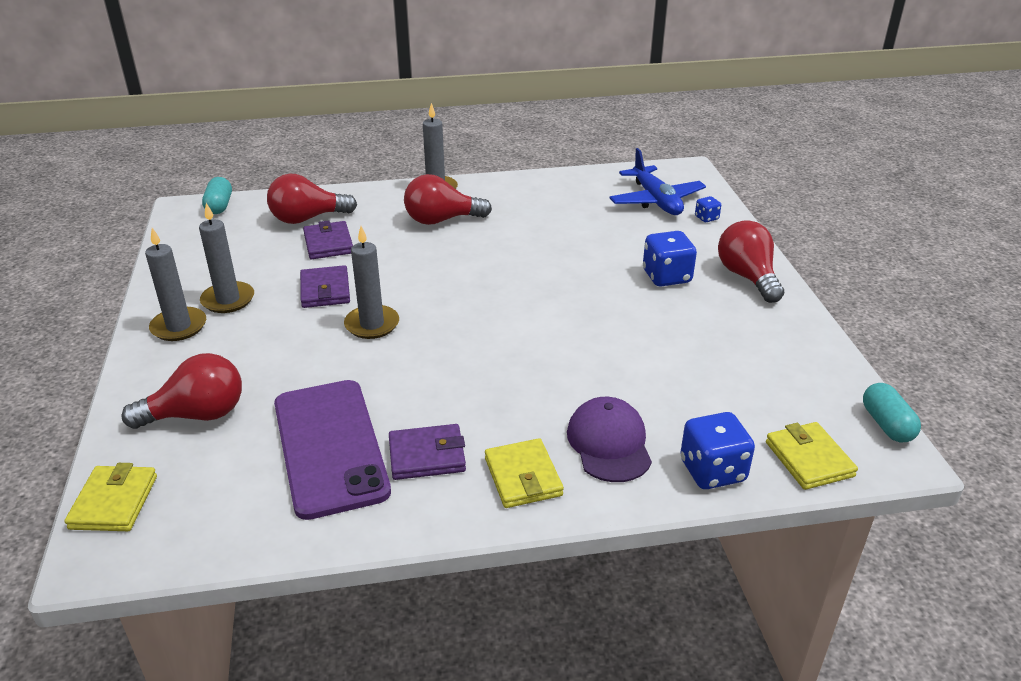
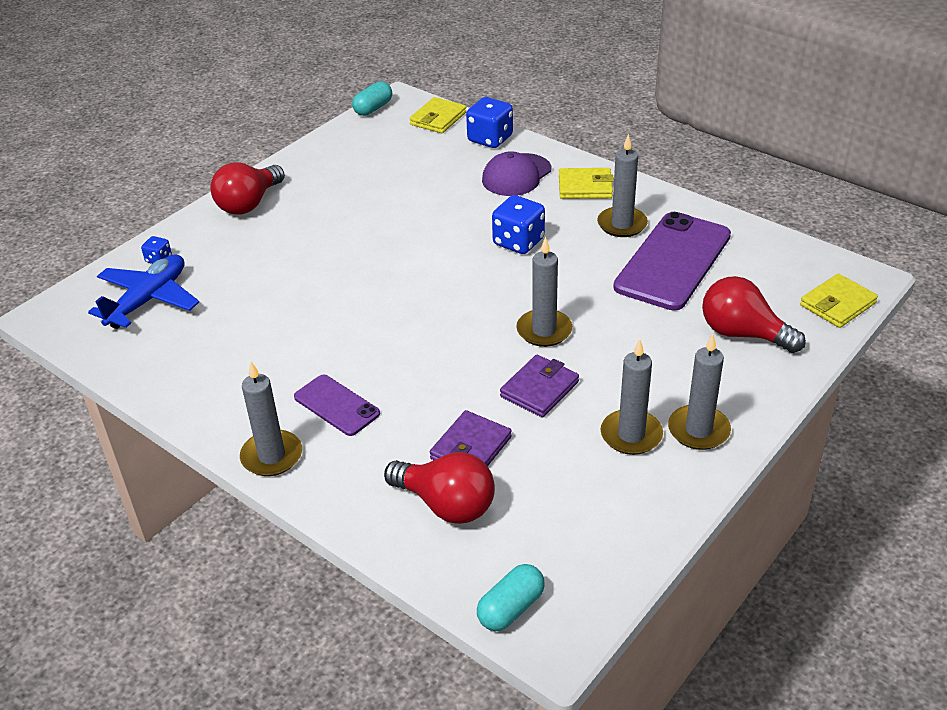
camera: 130 degrees left, 5 degrees up
purple wallet [389,424,466,480] -> grey candle [597,134,648,237]
red light bulb [404,174,492,225] -> purple phone [294,375,380,436]
yellow wallet [485,438,564,508] -> yellow wallet turned 60 degrees clockwise [559,168,614,199]
blue dice [643,231,697,287] -> blue dice moved to [492,195,545,254]

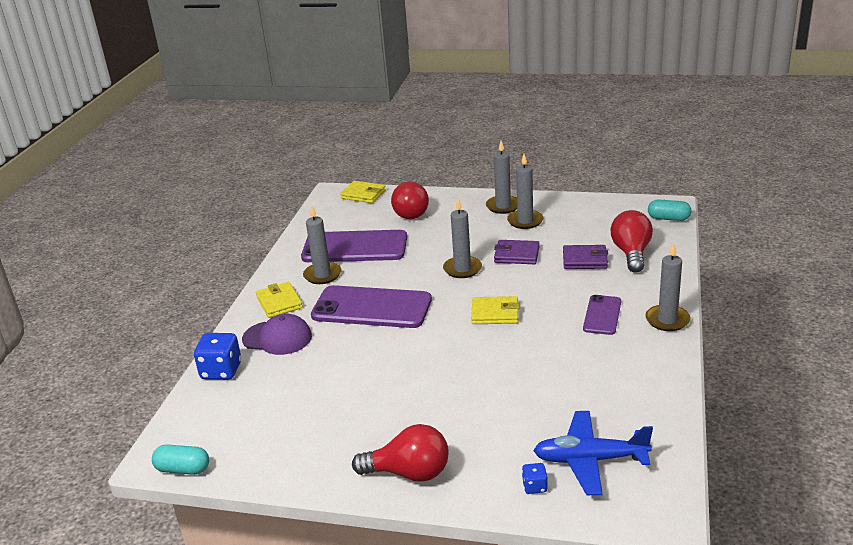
camera: 115 degrees left, 10 degrees down
yellow wallet [409,97,467,133] -> yellow wallet moved to [471,296,520,324]
blue dice [492,195,545,254] -> purple phone [311,285,432,328]

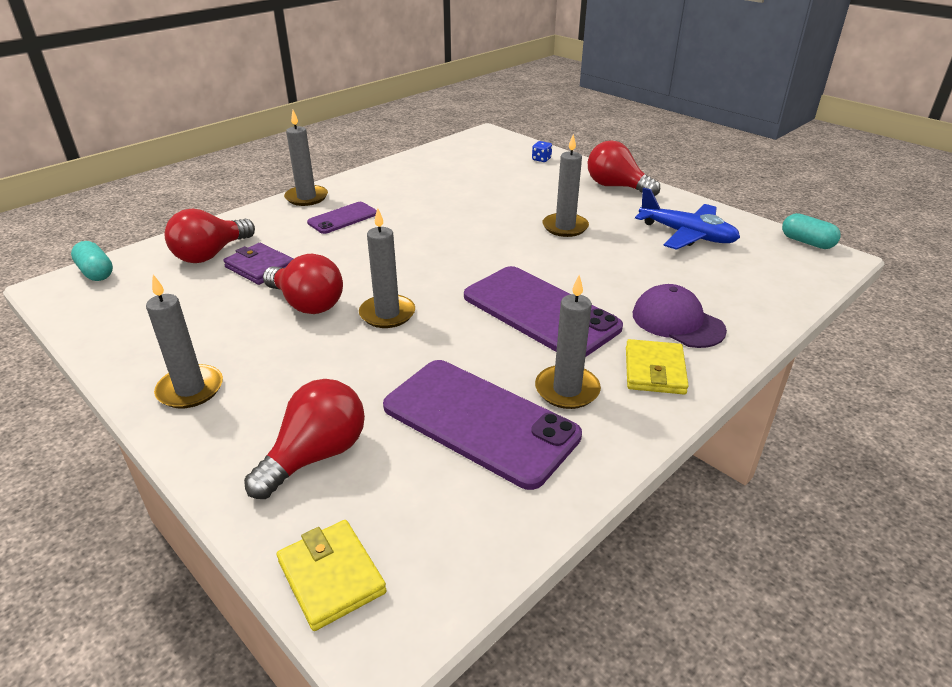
camera: 150 degrees left, 5 degrees up
blue dice [194,333,241,380] -> none
yellow wallet [471,296,520,324] -> none
purple wallet [494,240,540,264] -> red light bulb [263,254,343,314]
grey candle [507,154,544,229] -> grey candle moved to [543,134,589,237]
blue plane [533,411,653,495] -> blue plane moved to [635,188,740,250]

